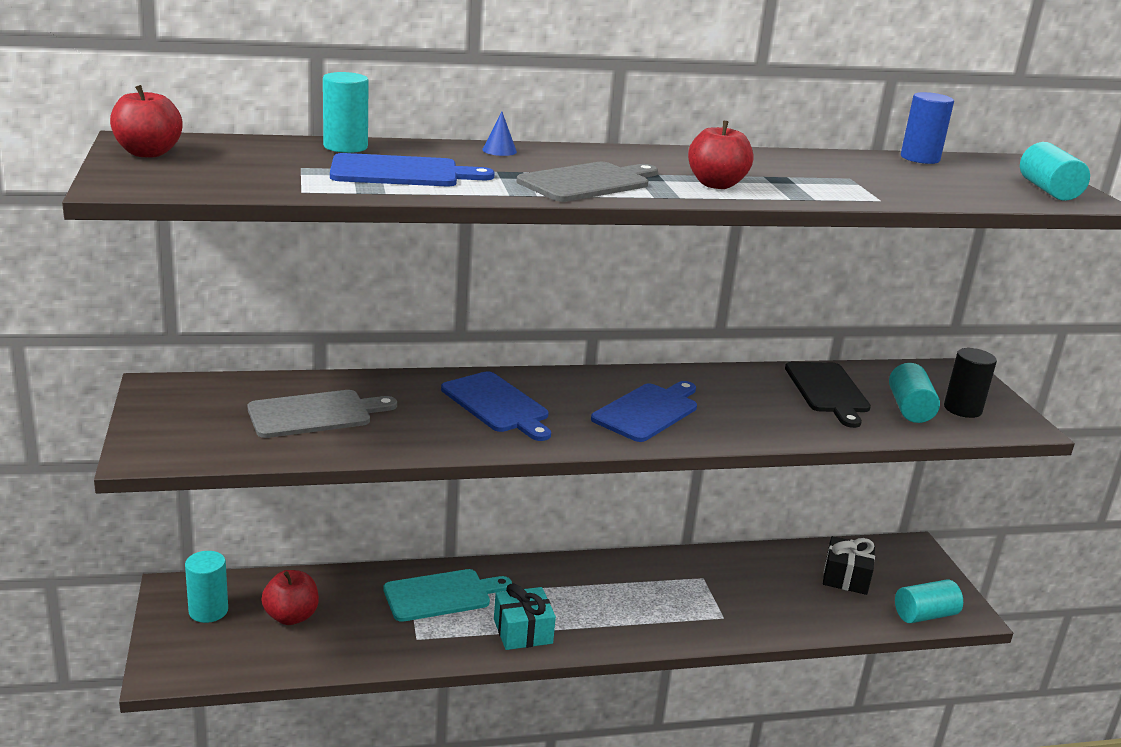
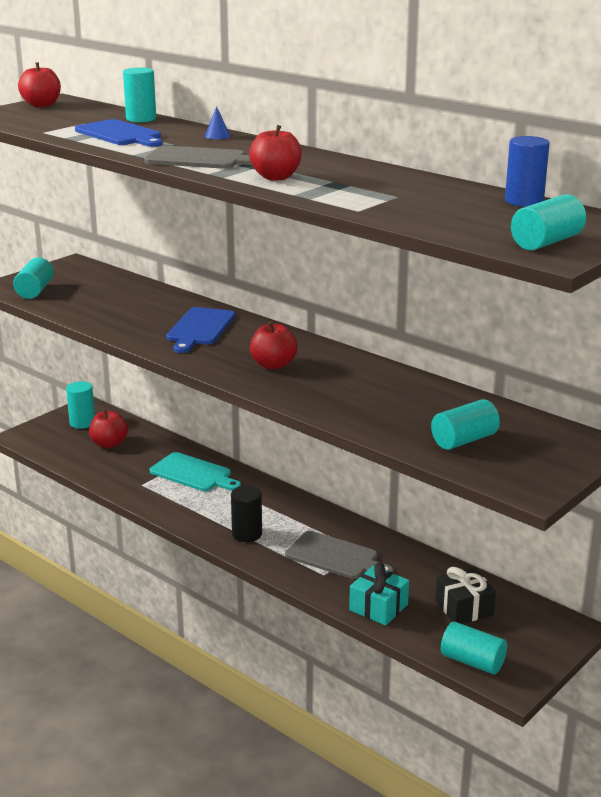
camera: 55 degrees right, 0 degrees up
grey cutting board [248,390,397,438] -> grey cutting board moved to [285,531,393,579]
turquoise gift [494,583,556,650] -> turquoise gift moved to [349,562,409,626]
blue cutting board [591,381,697,442] -> red apple [250,322,298,370]
black cutting board [785,362,871,428] -> none
black cylinder [944,348,997,418] -> black cylinder moved to [231,486,262,542]
none -> turquoise cylinder [13,257,54,299]

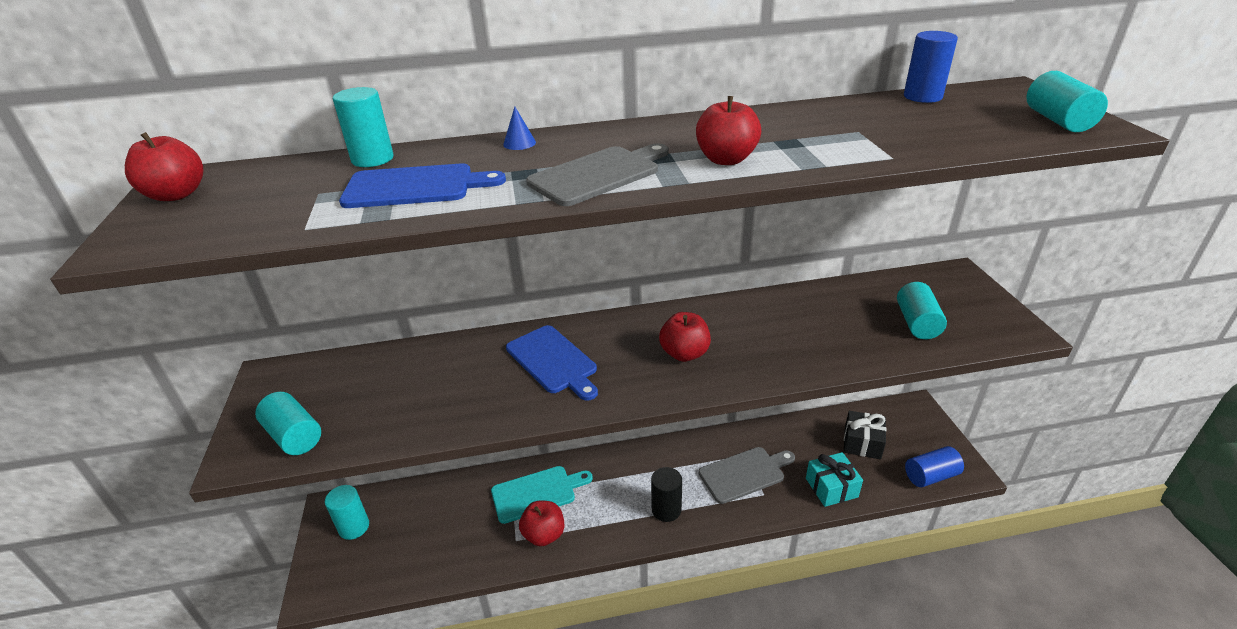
camera: 50 degrees left, 10 degrees up
red apple [89,409,128,448] -> red apple moved to [519,501,565,546]
turquoise cylinder [441,621,507,674] -> blue cylinder [905,446,964,487]

